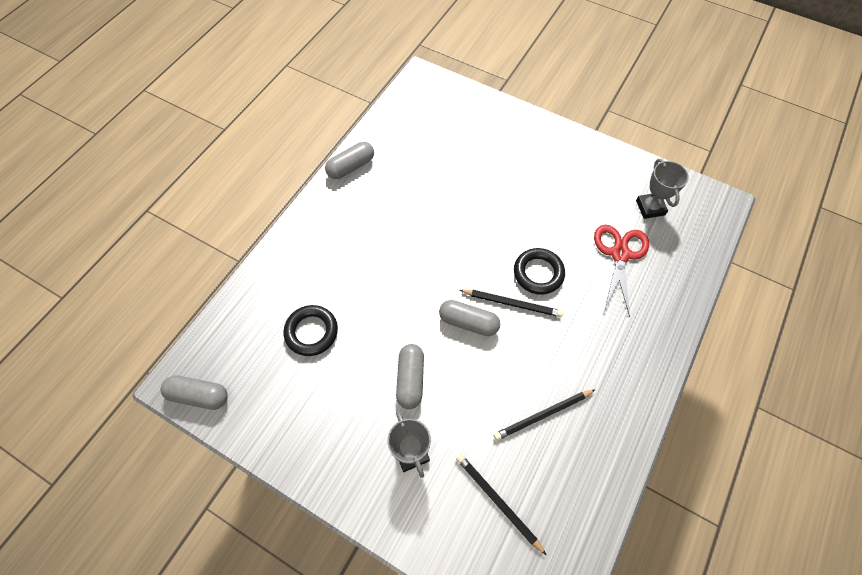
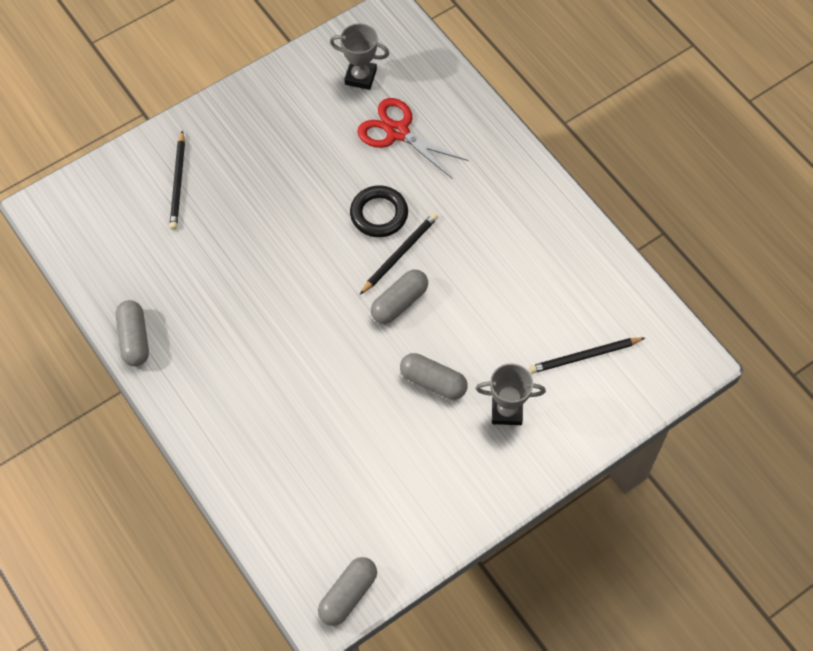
camera: 65 degrees left, 0 degrees up
black ring [284,305,338,356] -> none
black pencil [494,389,596,441] -> black pencil moved to [169,130,185,230]

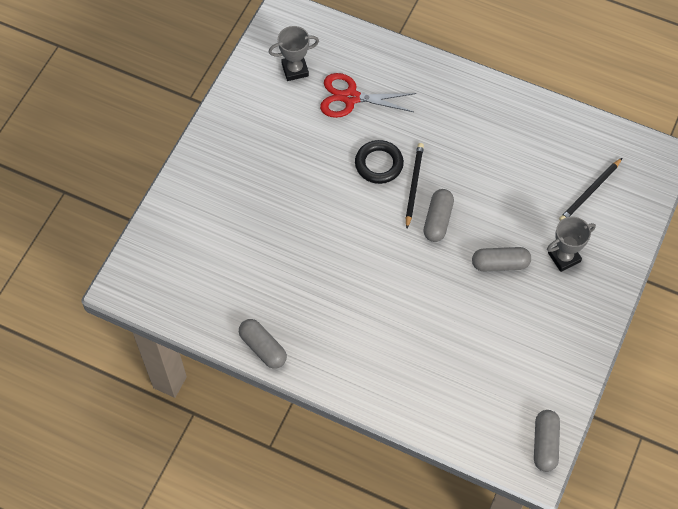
camera: 30 degrees left, 0 degrees up
black pencil [169,130,185,230] -> none

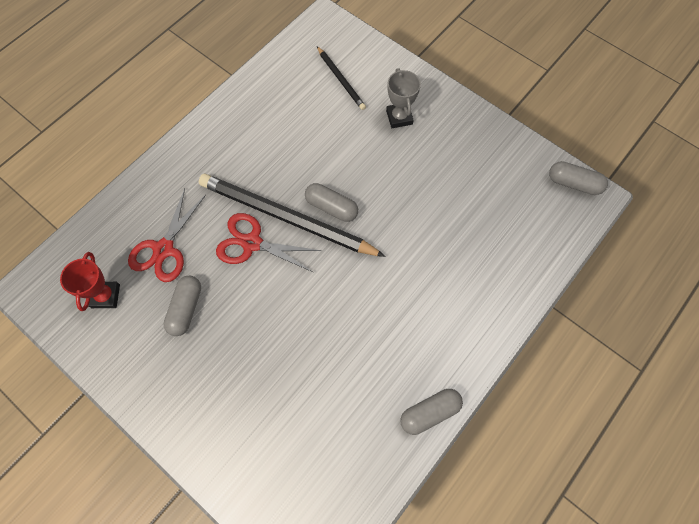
camera: 75 degrees left, 5 degrees up
grey trophy [269,26,319,81] -> red trophy [60,252,120,311]
black ring [355,140,404,184] -> red scissors [216,213,321,272]
black pencil [405,143,424,228] -> black pencil [199,174,386,257], size x2.04
grey capsule [472,247,531,271] -> grey capsule moved to [164,276,201,336]

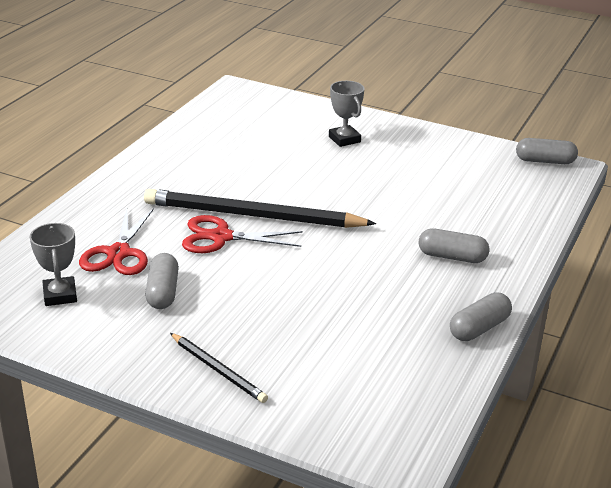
camera: 15 degrees left, 35 degrees down
red trophy [60,252,120,311] -> grey trophy [30,223,77,306]
grey capsule [305,183,358,222] -> grey capsule moved to [419,228,489,263]
black pencil [317,46,366,110] -> black pencil moved to [170,333,268,403]

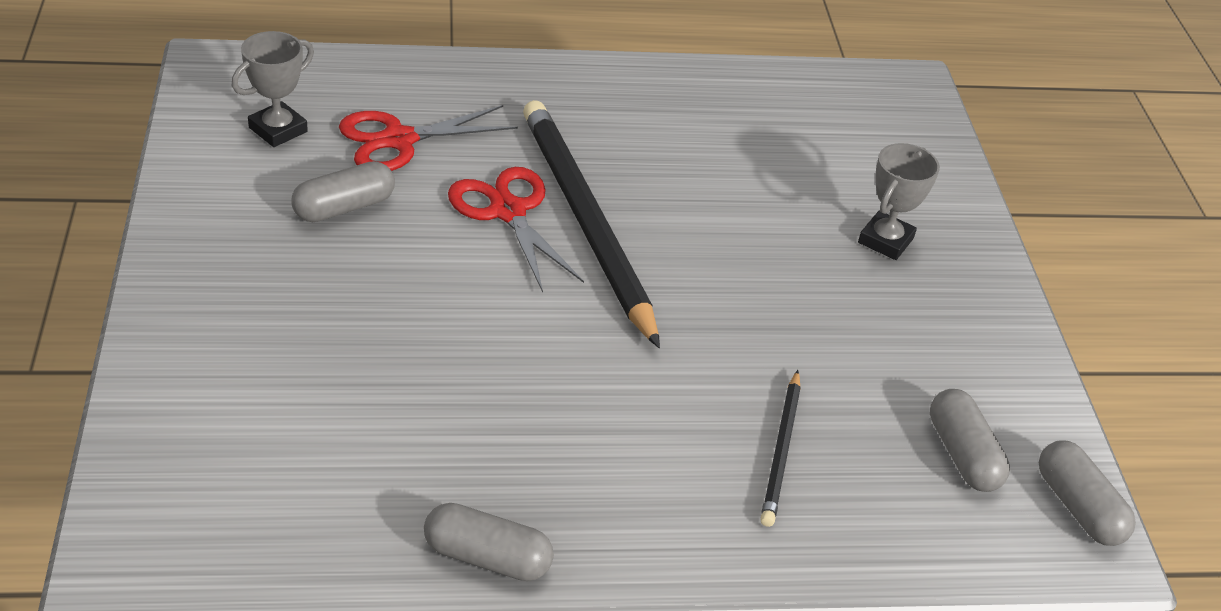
camera: 55 degrees right, 10 degrees up
black pencil [170,333,268,403] -> black pencil moved to [760,370,801,527]
grey capsule [419,228,489,263] -> grey capsule moved to [930,389,1010,492]

